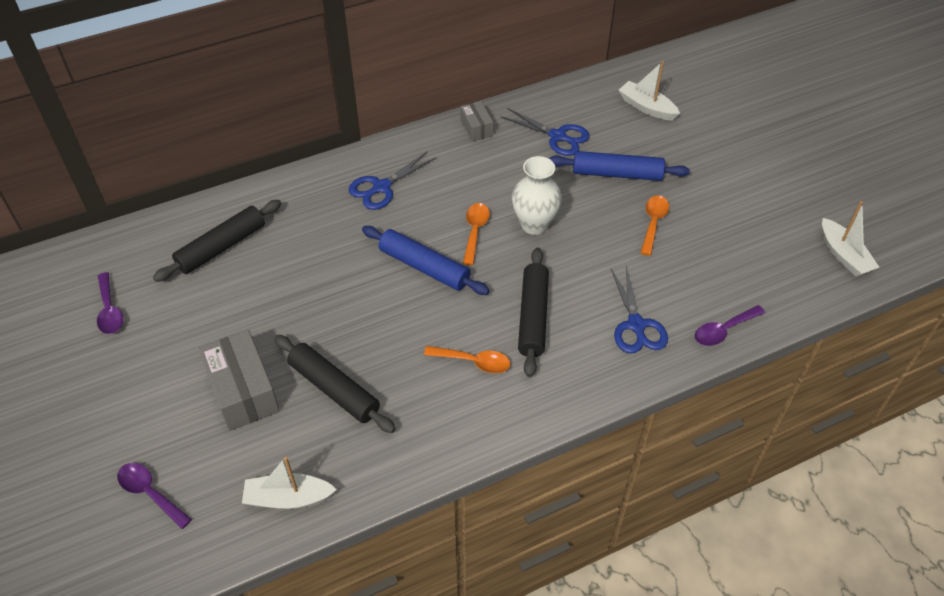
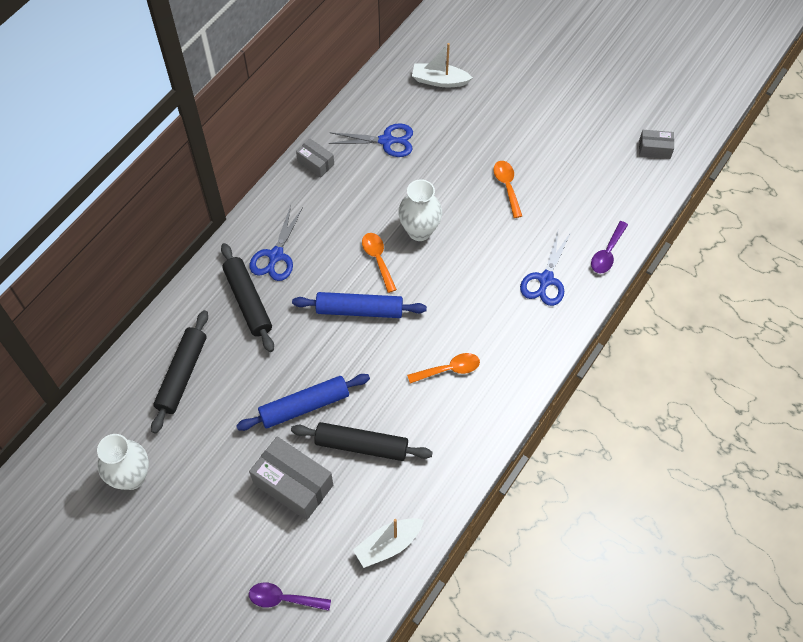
camera: 30 degrees left, 10 degrees up
purple spoon [97,272,123,334] -> white vase [97,434,149,490]
black rolling pin [518,248,549,377] -> black rolling pin moved to [221,243,274,352]
blue rolling pin [549,151,690,181] -> blue rolling pin moved to [236,374,370,431]
blue scissors [611,267,668,353] -> blue scissors turned 60 degrees clockwise [520,228,571,306]
white boat [822,201,879,276] -> grey box [639,130,674,159]

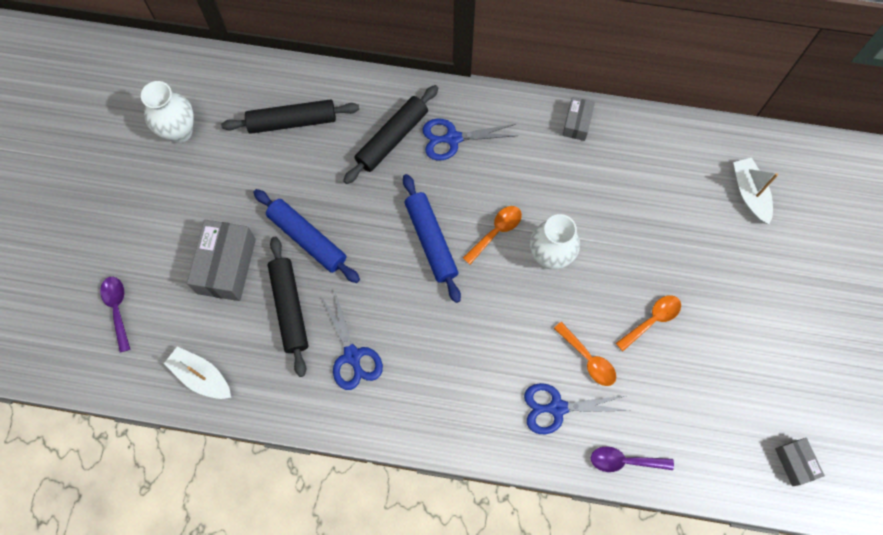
camera: 65 degrees right, 10 degrees up
blue scissors [329,123,413,157] -> blue scissors moved to [321,292,383,390]
orange spoon [407,353,480,384] -> orange spoon moved to [554,322,616,386]

